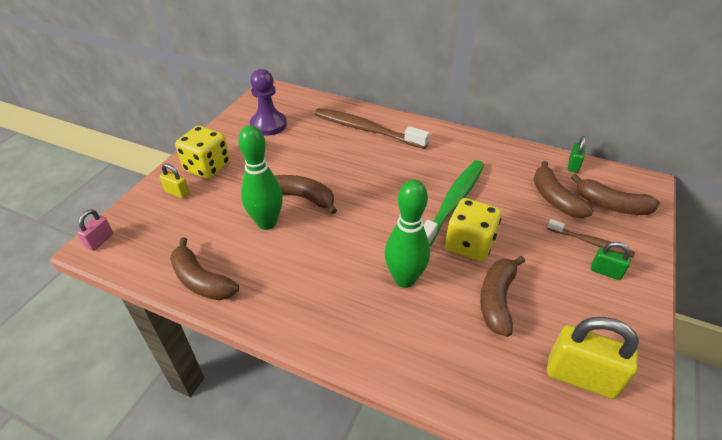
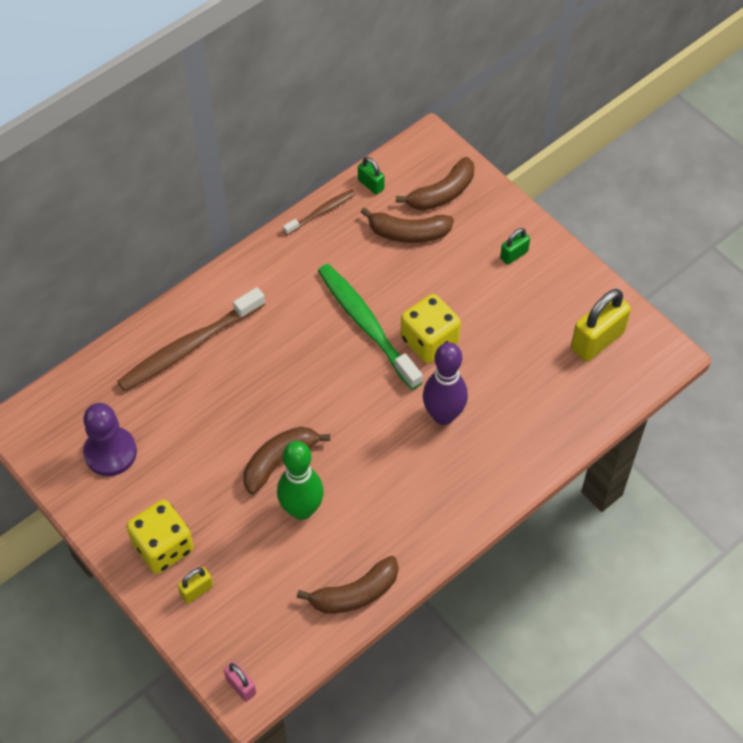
camera: 65 degrees left, 15 degrees up
green bowling pin [385,180,430,288] -> purple bowling pin [423,342,468,425]
brown banana [480,256,525,337] -> none
brown toothbrush [547,219,635,258] -> brown toothbrush moved to [283,189,356,235]

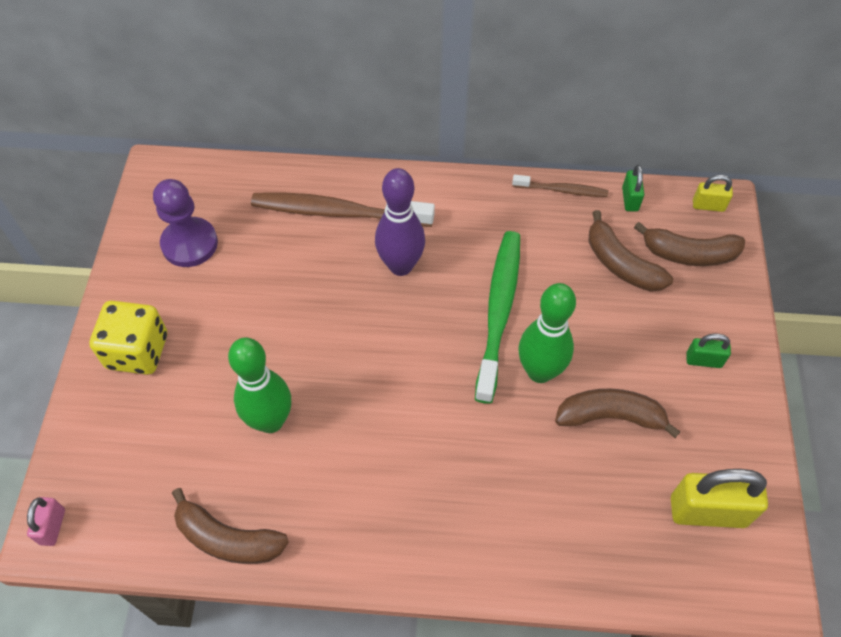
camera: 45 degrees right, 0 degrees up
yellow padlock [178,567,213,604] -> yellow padlock moved to [693,175,733,212]
brown banana [243,427,330,494] -> brown banana moved to [555,389,681,438]
yellow dice [401,294,461,363] -> green bowling pin [519,283,576,383]
purple bowling pin [423,342,468,425] -> purple bowling pin moved to [375,168,425,276]

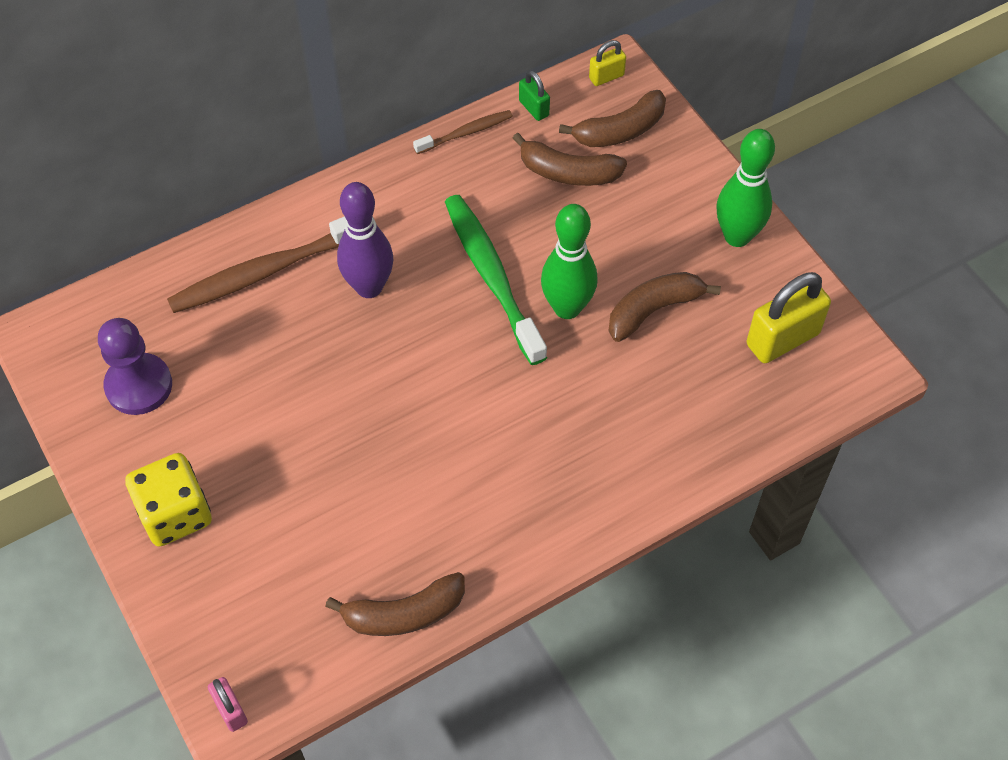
camera: 35 degrees left, 0 degrees up
green bowling pin [228,337,291,433] -> green bowling pin moved to [716,129,775,247]
green padlock [686,334,731,368] -> none

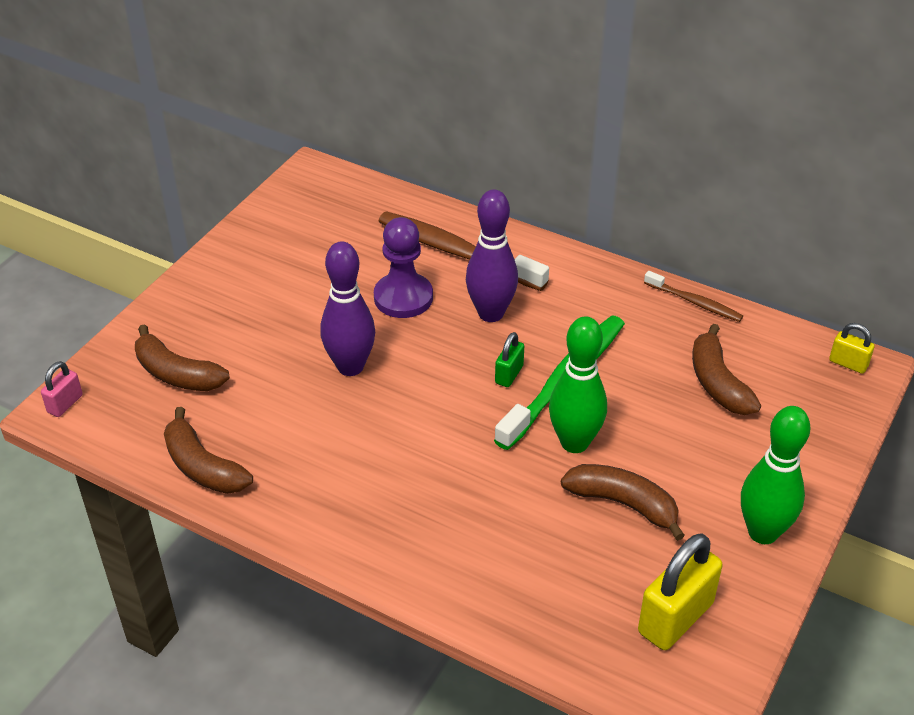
camera: 60 degrees right, 15 degrees down
purple pawn [98,318,172,415] -> purple pawn moved to [374,217,433,318]
yellow dice [125,453,212,547] -> none
green padlock [519,70,550,121] -> green padlock moved to [495,332,524,387]
brown banana [559,90,666,147] -> brown banana moved to [135,324,230,391]
yellow padlock [747,272,831,363] -> yellow padlock turned 75 degrees counterclockwise [638,534,723,650]
none -> purple bowling pin [320,241,375,376]

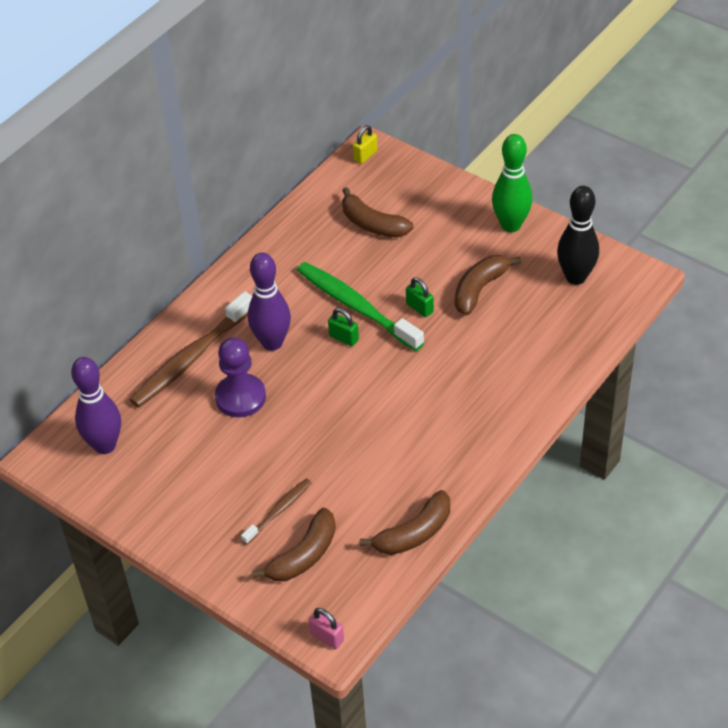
camera: 80 degrees left, 5 degrees up
purple bowling pin [320,241,375,376] -> purple bowling pin moved to [71,357,121,454]
green bowling pin [549,316,607,453] -> green padlock [406,277,434,317]
yellow padlock [638,534,723,650] -> black bowling pin [557,186,599,285]
brown toothbrush [644,271,743,322] -> brown toothbrush moved to [241,478,312,545]
brown banana [692,324,761,415] -> brown banana turned 45 degrees clockwise [342,187,413,237]

